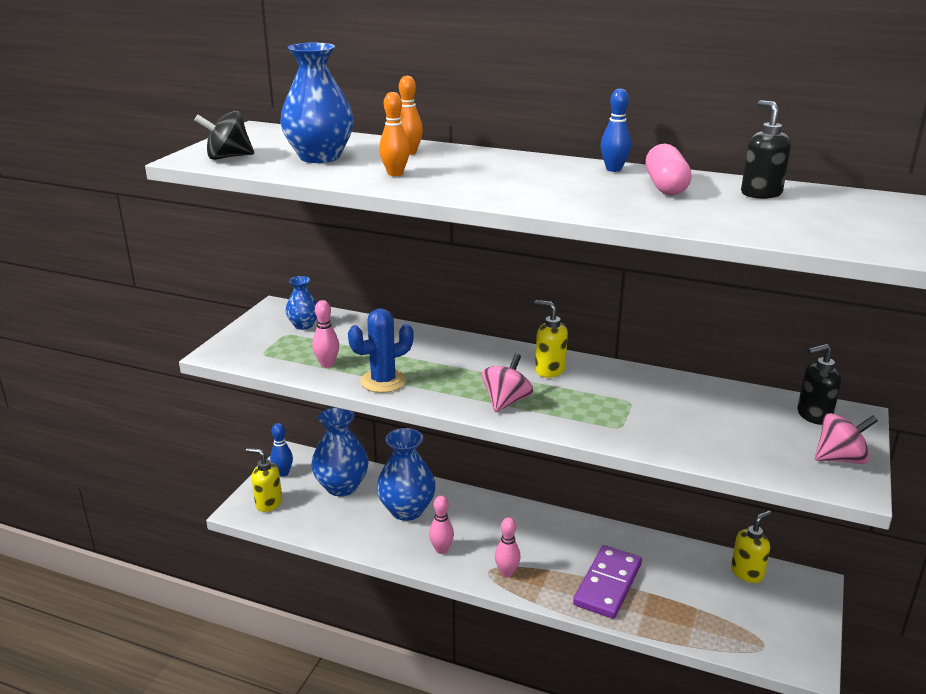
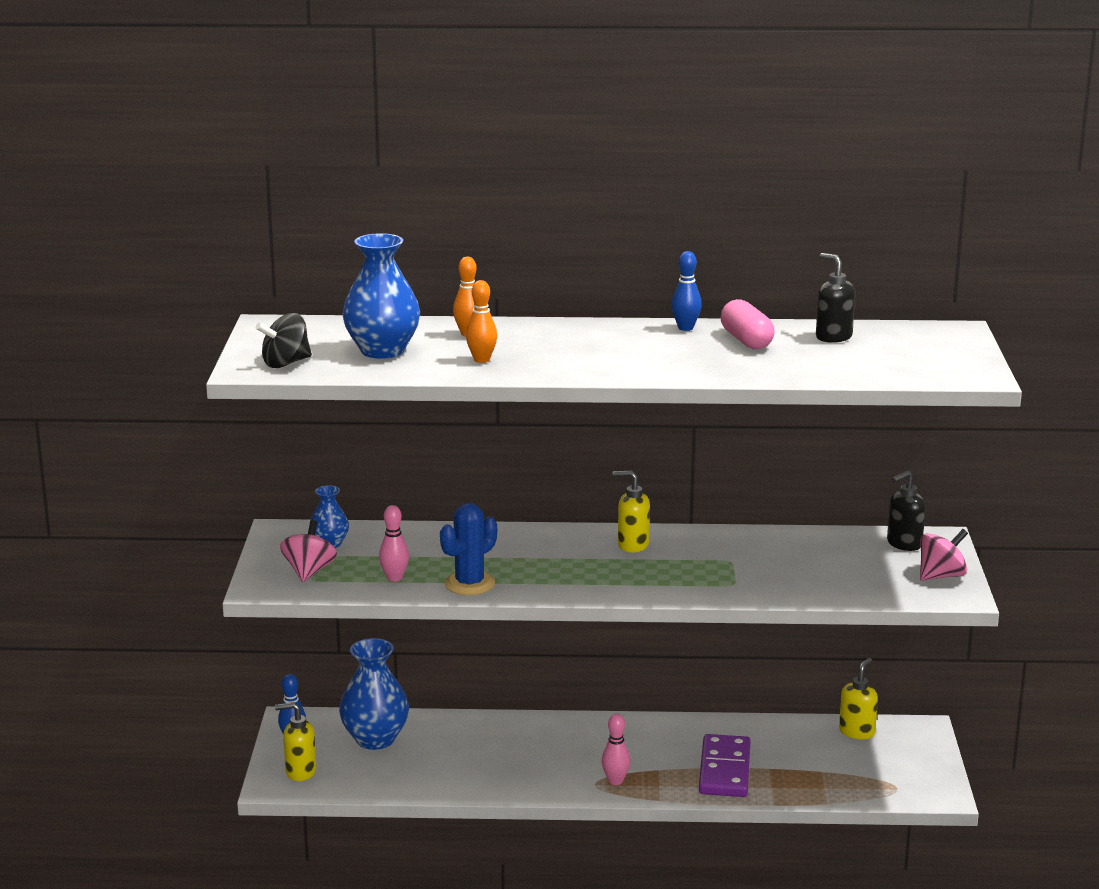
camera: 20 degrees left, 5 degrees down
blue vase [377,428,436,521] -> none
pink bowling pin [429,496,454,554] -> none
pink spinning top [482,354,533,412] -> pink spinning top moved to [280,520,337,582]

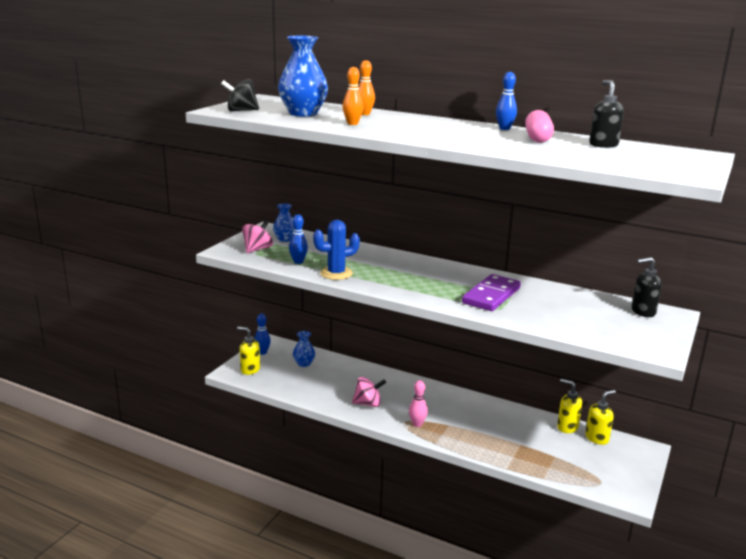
camera: 25 degrees right, 0 degrees up
blue vase [339,638,409,750] -> blue vase [293,331,315,367], size x0.55
pink bowling pin [379,505,409,582] -> blue bowling pin [289,214,308,264]
yellow soap dispenser [613,470,650,553] -> yellow soap dispenser moved to [557,379,582,433]
purple domino [699,734,751,797] -> purple domino moved to [462,274,521,311]
pink spinning top [920,529,968,581] -> pink spinning top moved to [352,377,386,407]

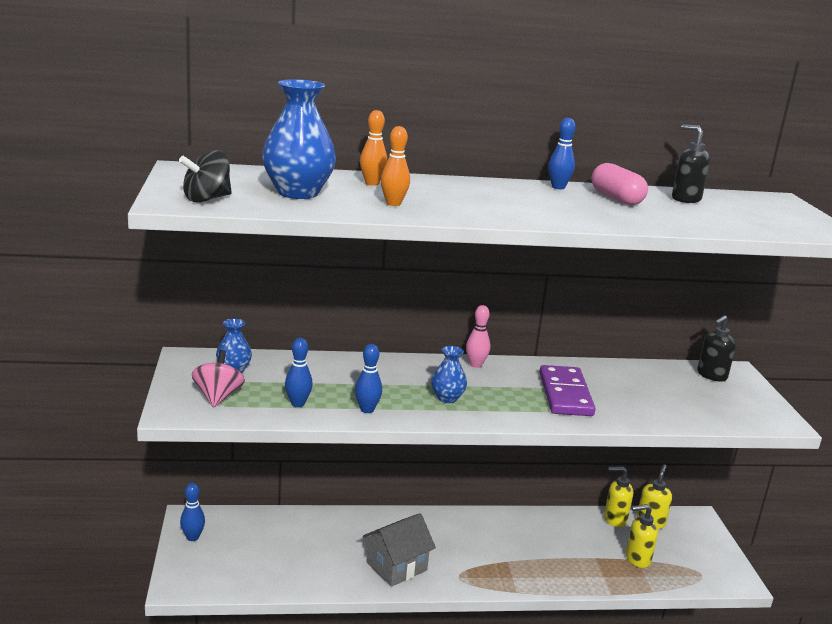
camera: 35 degrees left, 0 degrees up
yellow soap dispenser [237,326,260,375] -> yellow soap dispenser moved to [626,504,658,568]
blue vase [293,331,315,367] -> blue vase moved to [431,346,467,403]
blue cactus [313,220,360,280] -> blue bowling pin [355,344,382,413]
pink spinning top [352,377,386,407] -> grey house [363,513,436,587]
pink bowling pin [409,380,428,427] -> pink bowling pin moved to [466,305,490,368]

